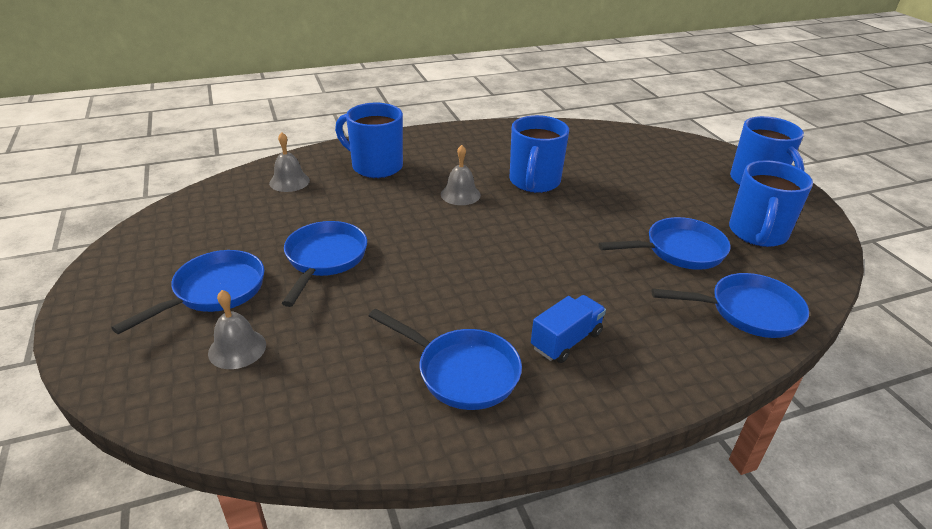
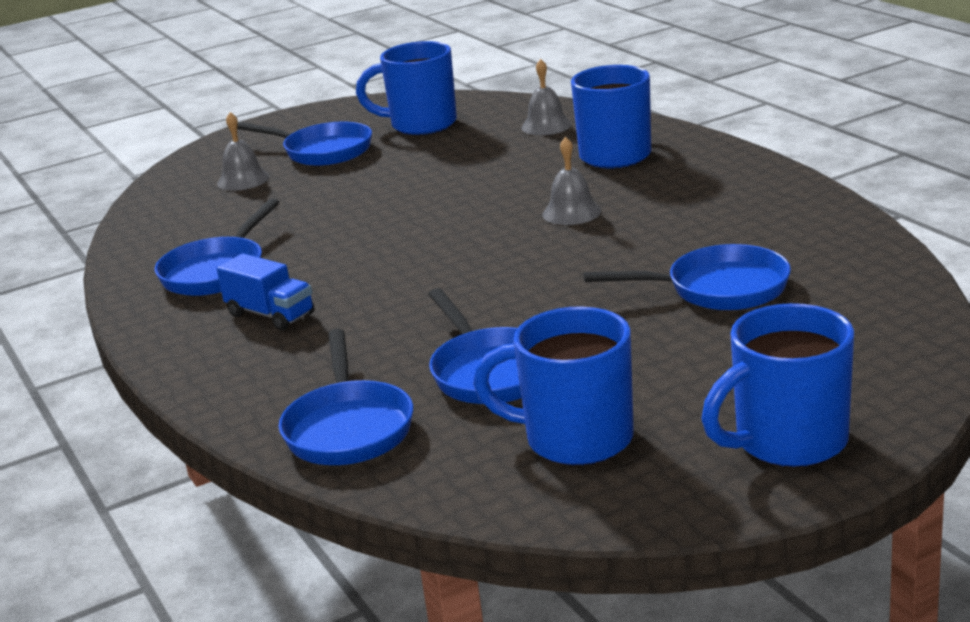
camera: 85 degrees right, 10 degrees down
blue pan [282,221,367,307] -> blue pan moved to [584,244,791,310]
blue mug [509,115,569,193] -> blue mug moved to [356,41,457,135]

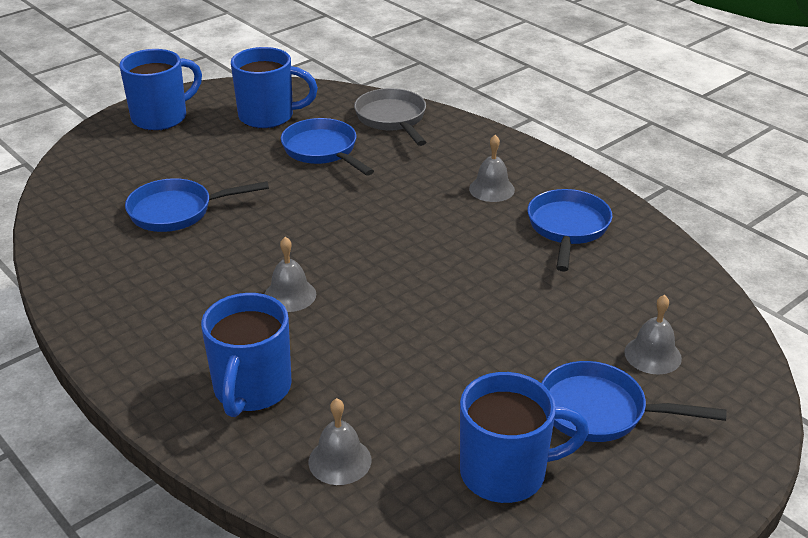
camera: 165 degrees right, 10 degrees up
blue truck [217,253,314,331] -> grey bell [469,135,515,202]
blue pan [279,329,413,465] -> grey pan [354,88,426,146]

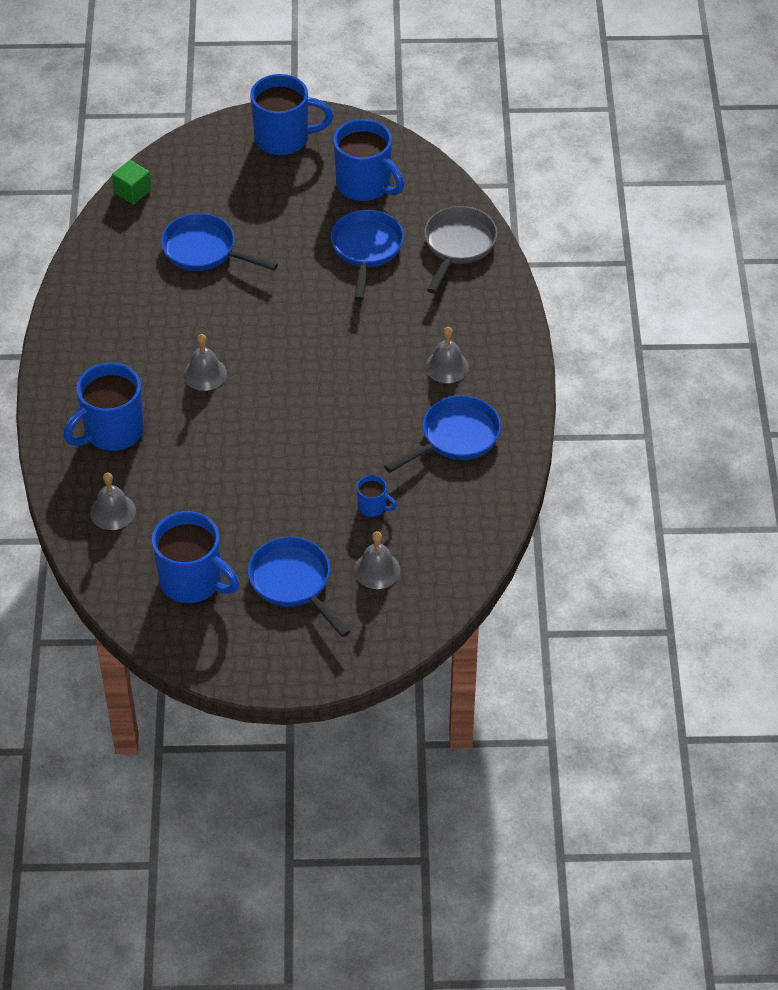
camera: 40 degrees right, 15 degrees up
none -> green cube [112,160,151,205]
none -> blue mug [357,475,397,517]

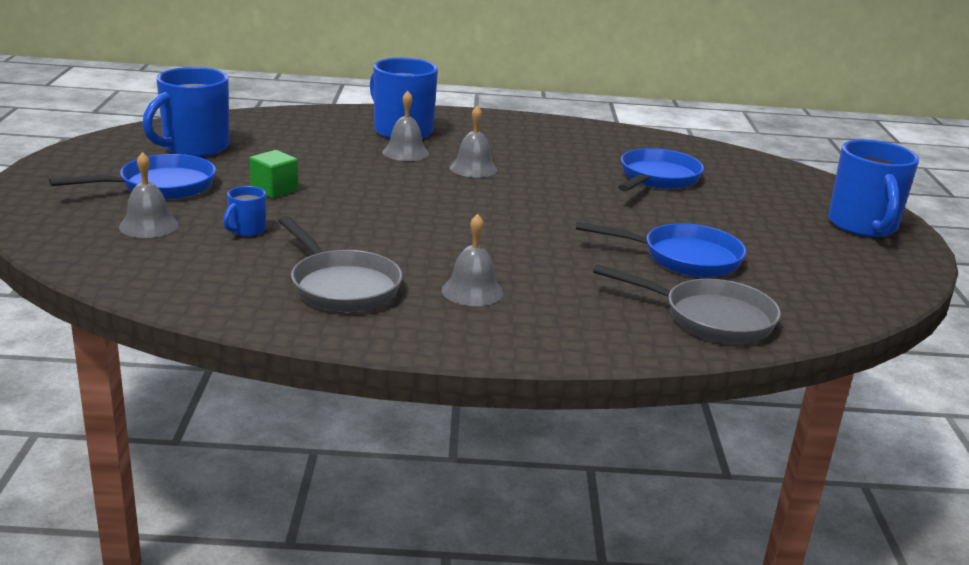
camera: 90 degrees right, 25 degrees down
grey bell [90,473,136,530] -> grey bell moved to [382,91,429,161]
green cube [112,160,151,205] -> green cube moved to [249,150,298,198]
blue mug [333,119,404,201] -> none
blue pan [384,395,501,473] -> grey pan [278,216,403,312]

